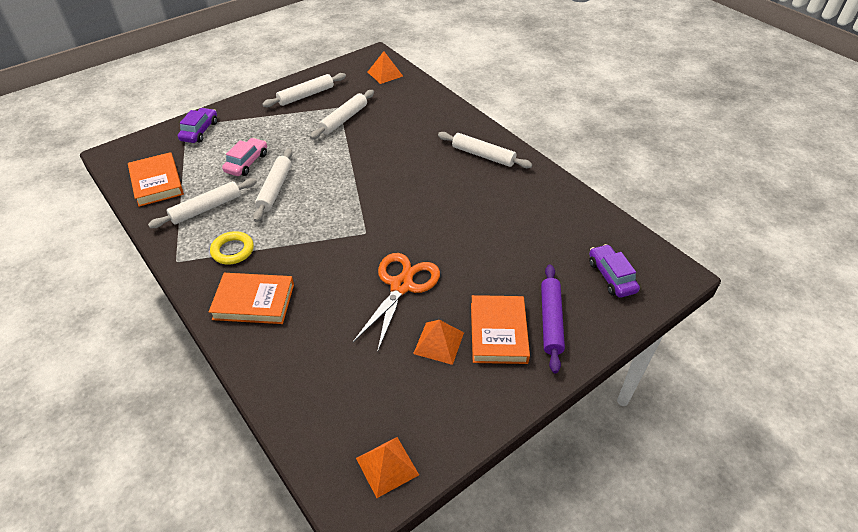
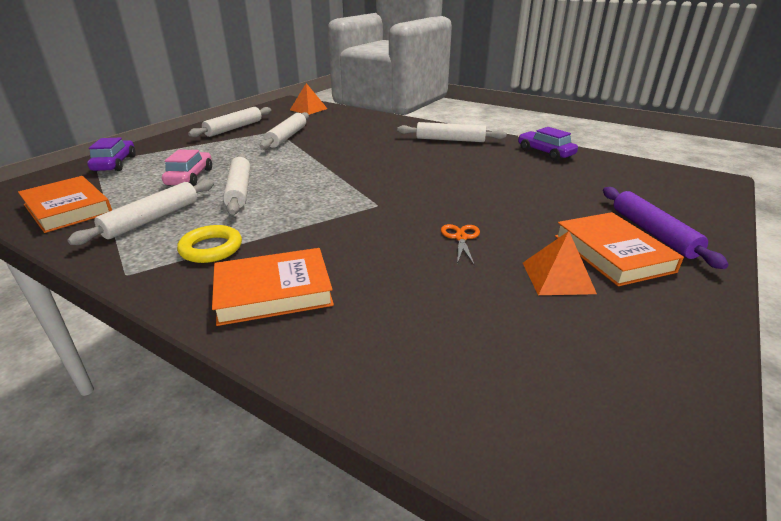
camera: 20 degrees left, 15 degrees down
orange scissors [353,253,440,353] -> orange scissors [441,224,480,264], size x0.47
orange pyramid [356,437,419,498] -> none
purple car [589,244,640,298] -> purple car moved to [518,127,578,160]

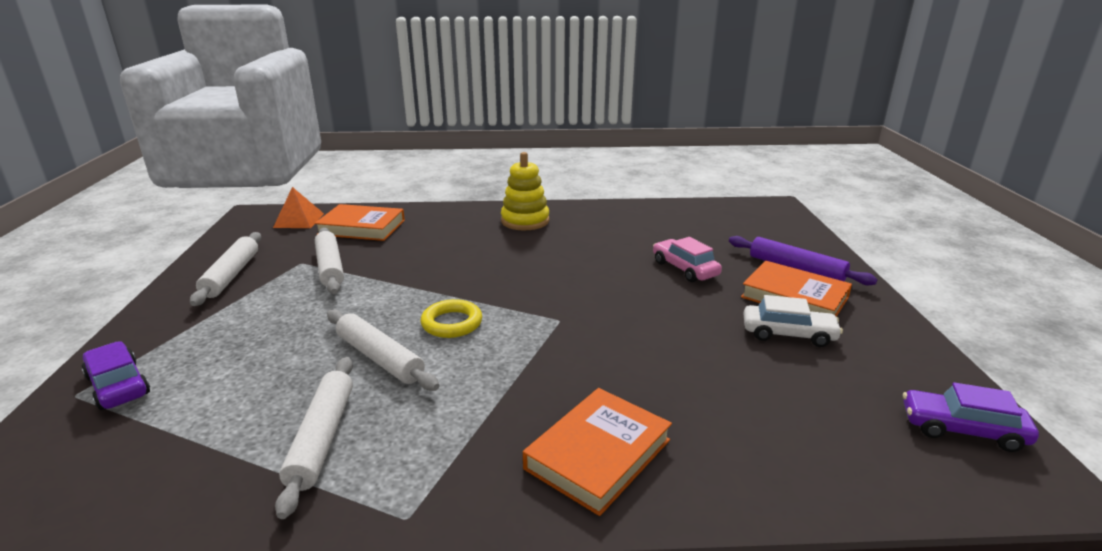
camera: 35 degrees left, 5 degrees down
orange book [18,176,112,233] -> orange book moved to [315,204,405,241]
pink car [162,150,212,186] -> pink car moved to [653,237,722,282]
yellow ring [177,225,242,263] -> yellow ring moved to [421,299,482,338]
white rolling pin [397,122,507,142] -> yellow stacking toy [501,152,549,230]
orange scissors [441,224,480,264] -> none
purple car [518,127,578,160] -> purple car moved to [903,382,1039,452]
orange pyramid [523,231,597,295] -> white car [743,295,843,347]

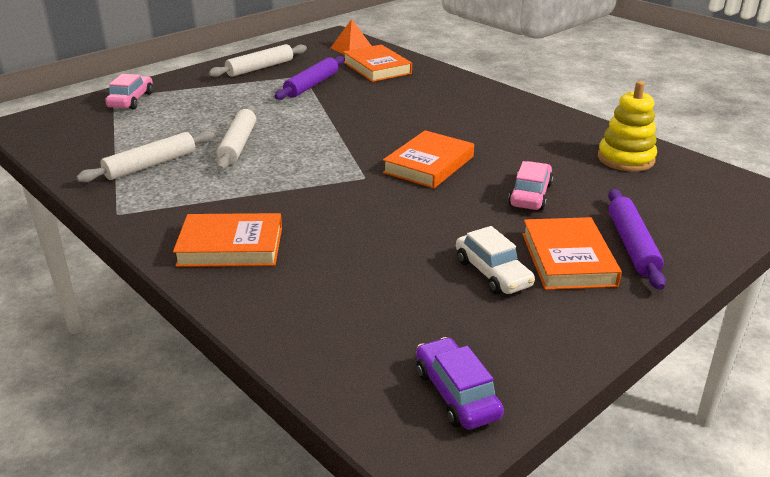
camera: 50 degrees right, 5 degrees up
purple car [81,341,150,410] -> pink car [105,74,153,109]
white rolling pin [315,227,344,294] -> purple rolling pin [274,56,345,100]
yellow ring [421,299,482,338] -> none
yellow stacking toy [501,152,549,230] -> yellow stacking toy moved to [598,81,657,171]
none -> orange book [383,130,474,189]

